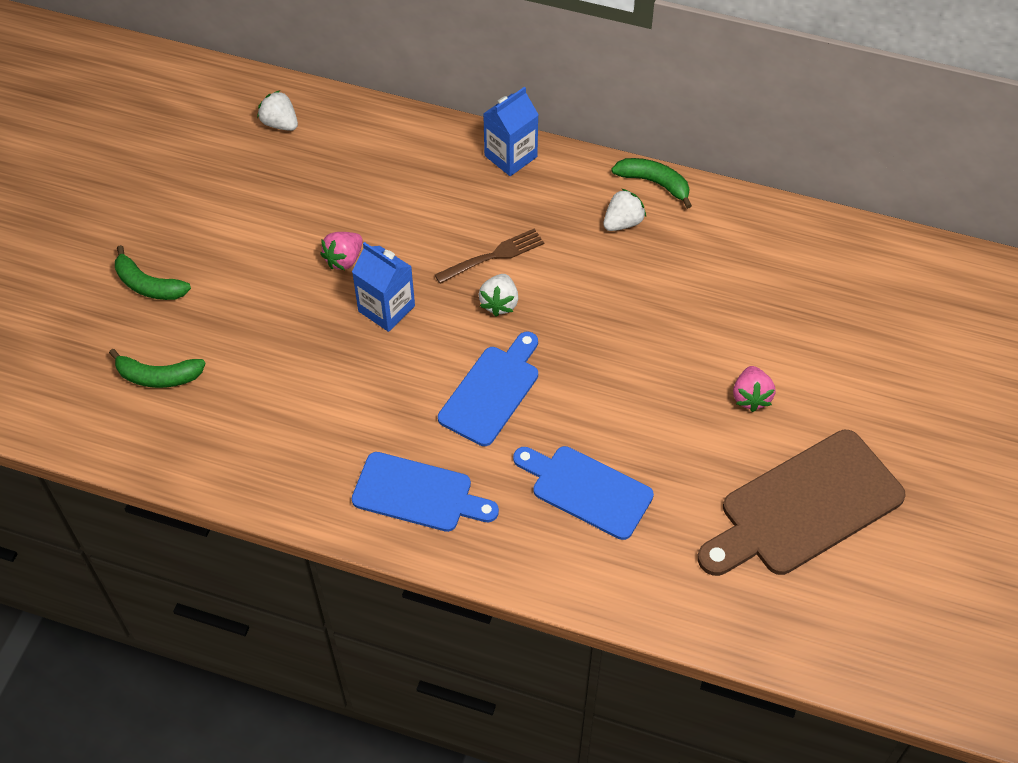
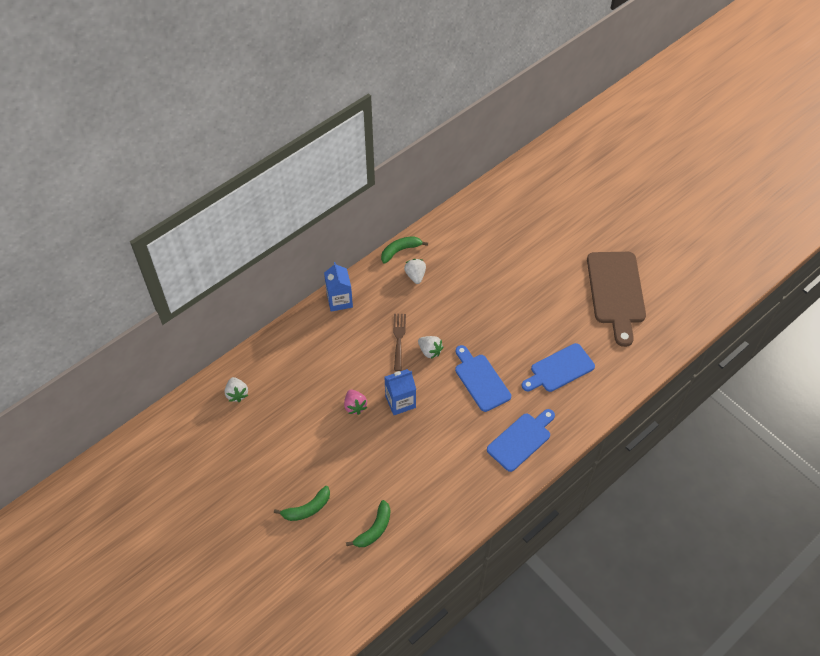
camera: 60 degrees left, 0 degrees up
white strawberry [257,90,298,131] -> white strawberry turned 90 degrees counterclockwise [225,377,248,402]
pink strawberry [733,366,776,412] -> none

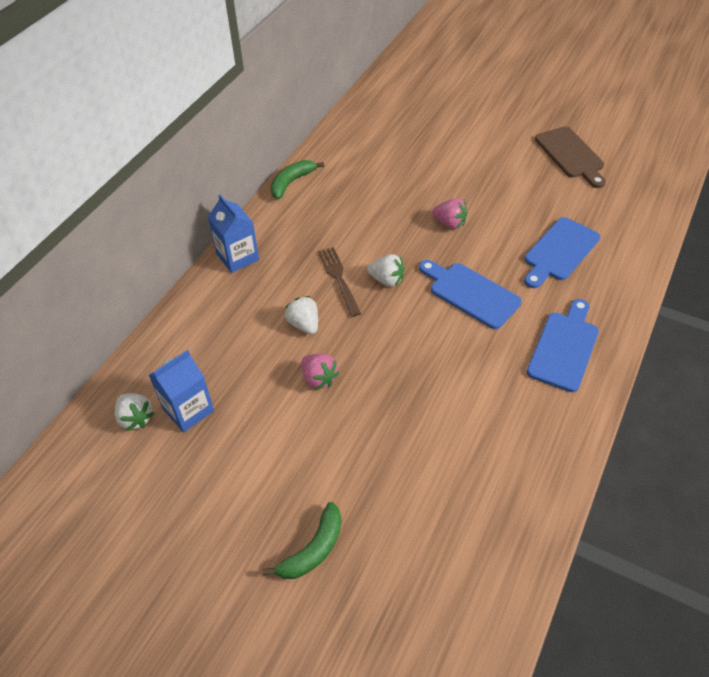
camera: 20 degrees left, 5 degrees down
green banana [346,500,390,547] -> none
blue carton [384,369,416,415] -> blue carton moved to [149,350,214,432]
white strawberry [404,259,426,284] -> white strawberry moved to [285,296,318,335]
brown cutting board [587,252,646,347] -> brown cutting board [535,126,606,188], size x0.66
none -> pink strawberry [432,198,467,229]

